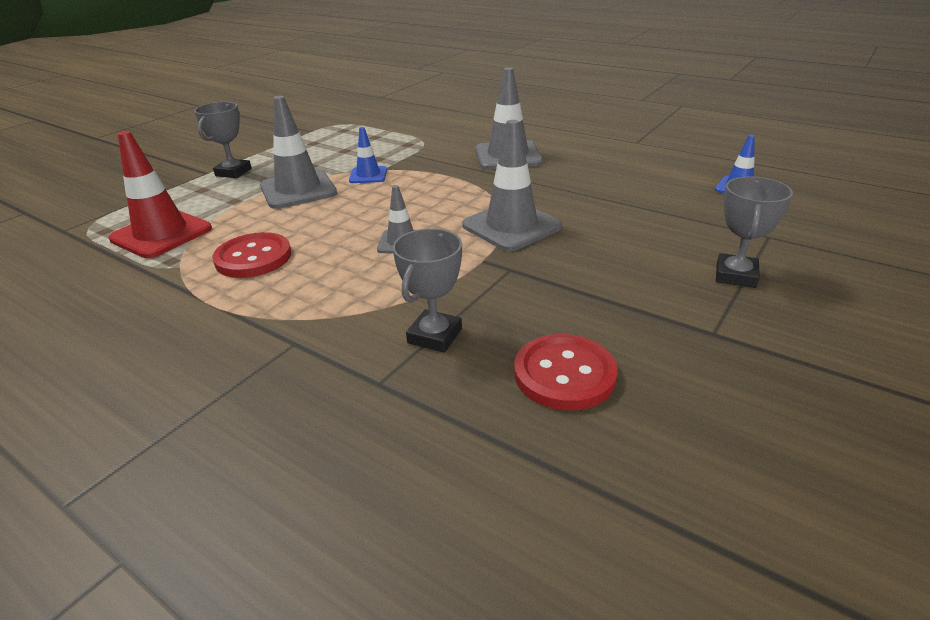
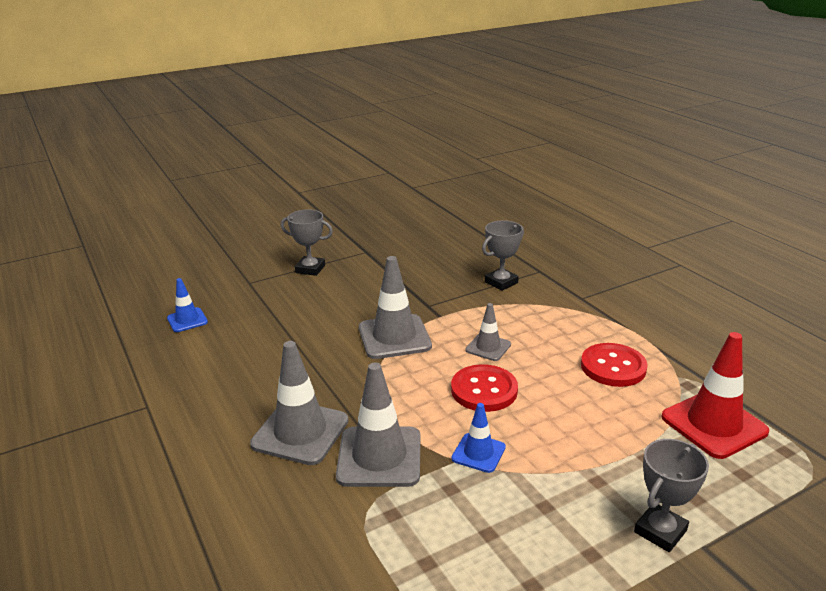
camera: 155 degrees left, 5 degrees down
grey traffic cone [260,96,337,209] -> grey traffic cone moved to [336,362,421,487]
red button [514,334,618,410] -> red button moved to [451,364,518,412]
grey trophy [716,176,793,288] -> grey trophy turned 60 degrees clockwise [281,209,333,276]

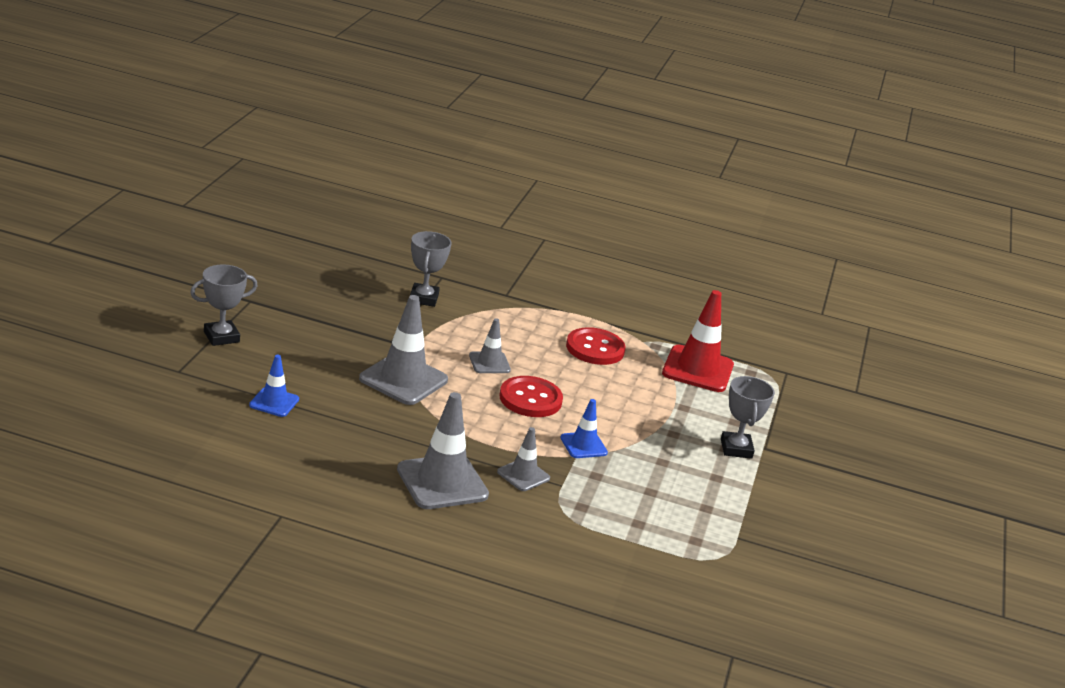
camera: 50 degrees left, 0 degrees up
blue traffic cone [167,278,208,332] -> blue traffic cone moved to [249,355,299,417]
grey traffic cone [336,362,421,487] -> grey traffic cone [497,427,550,491], size x0.55

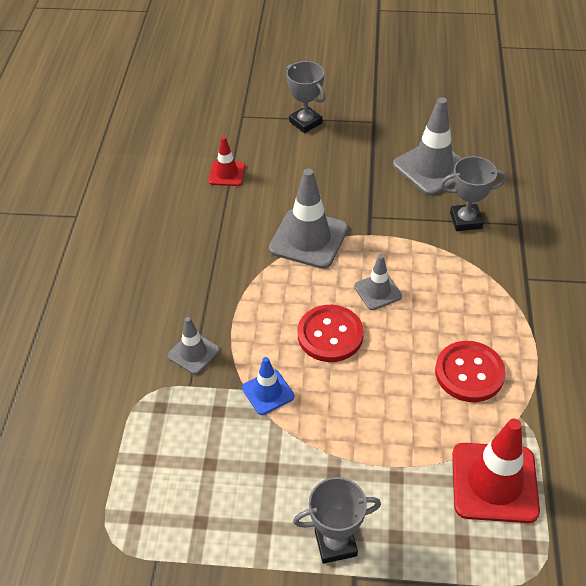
camera: 85 degrees right, 20 degrees up
blue traffic cone [249,355,299,417] -> red traffic cone [209,136,245,186]
grey traffic cone [397,392,489,509] -> grey traffic cone moved to [393,97,462,195]

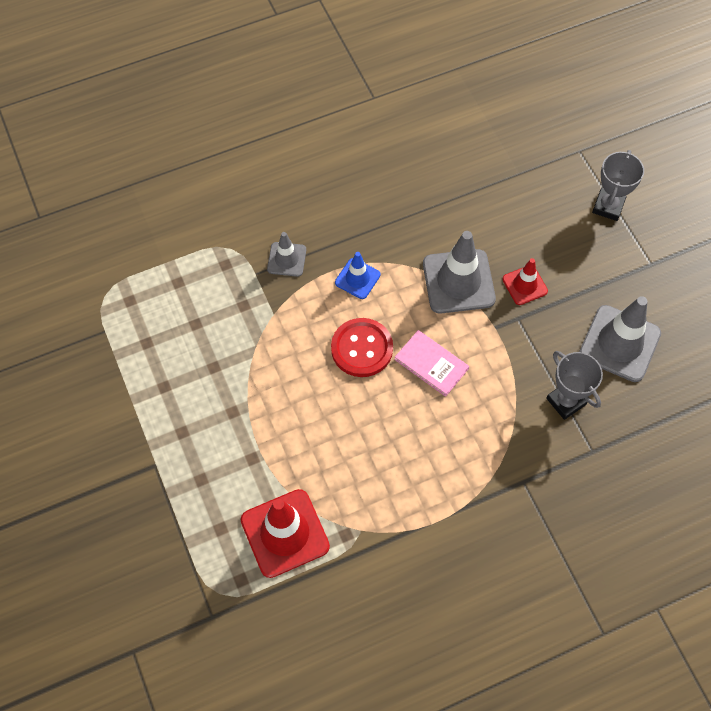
camera: 60 degrees right, 15 degrees up
red traffic cone [209,136,245,186] -> red traffic cone moved to [502,258,548,305]
blue traffic cone [242,357,294,415] -> blue traffic cone moved to [335,252,381,299]
grey trophy [293,477,381,564] -> none
grey traffic cone [354,255,402,310] -> pink book [394,330,469,397]
red button [435,341,506,402] -> none

